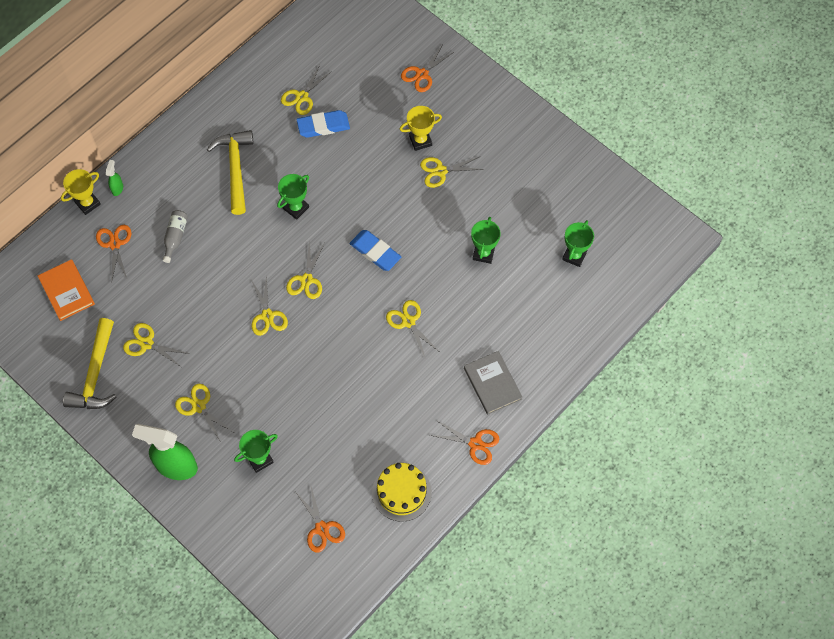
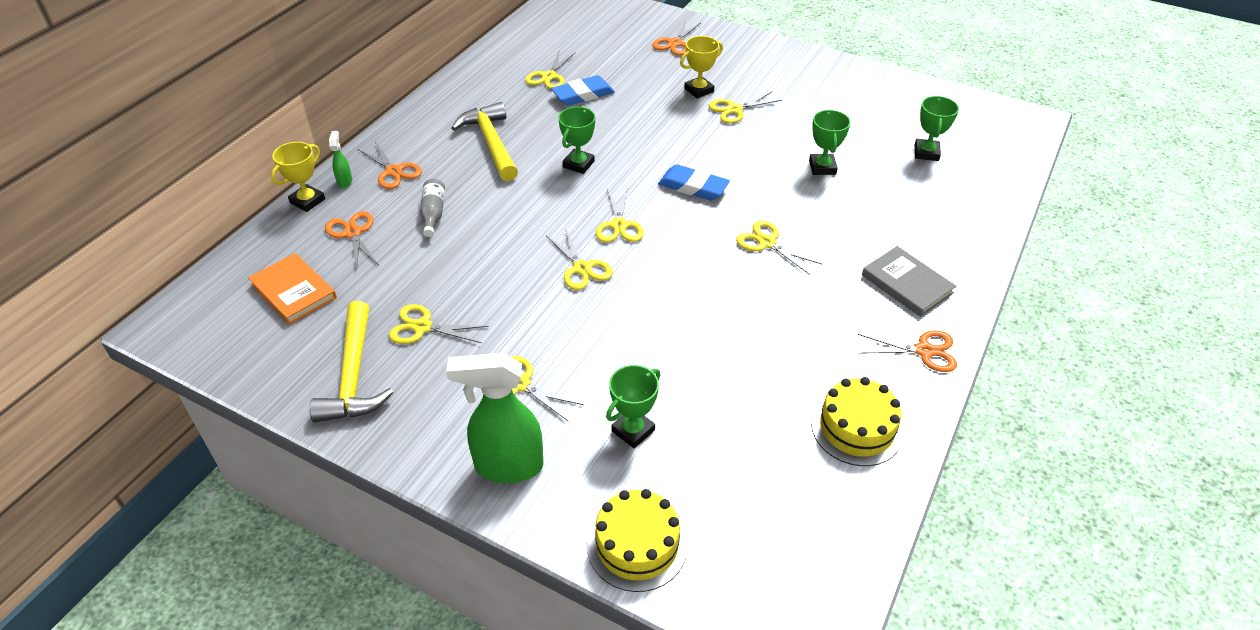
camera: 15 degrees left, 20 degrees down
orange scissors [296,487,345,553] -> orange scissors moved to [358,141,422,189]
none -> yellow cake [587,489,688,592]

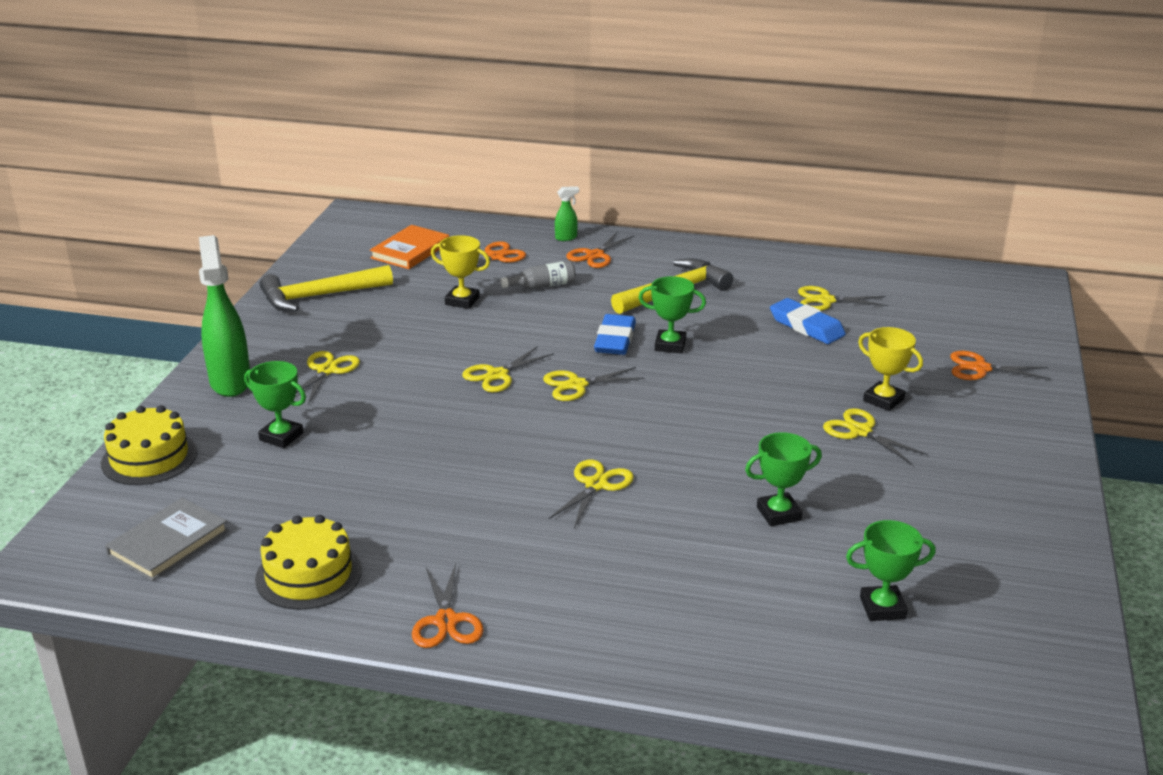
camera: 75 degrees right, 15 degrees down
yellow trophy [271,142,325,212] -> yellow trophy moved to [431,235,490,309]
yellow scissors [389,304,489,344] -> none
blue eraser [658,164,730,201] -> blue eraser moved to [594,314,636,355]
grey book [862,246,956,317] -> grey book moved to [105,498,229,581]

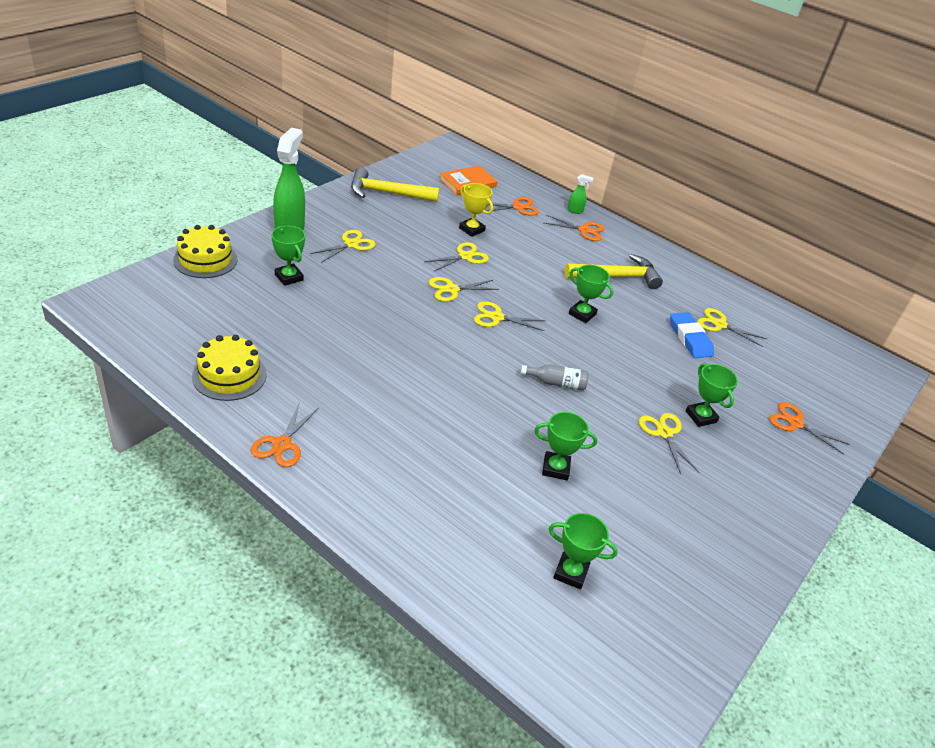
camera: 20 degrees right, 10 degrees up
grey book [105,498,229,581] -> none
grey bottle [500,261,576,289] -> grey bottle moved to [521,364,589,390]
yellow scissors [548,460,634,528] -> yellow scissors moved to [424,242,489,272]
orange scissors [566,232,635,268] -> orange scissors turned 135 degrees counterclockwise [545,215,604,241]
blue eraser [594,314,636,355] -> none
yellow trophy [858,327,923,411] -> green trophy [686,363,738,427]

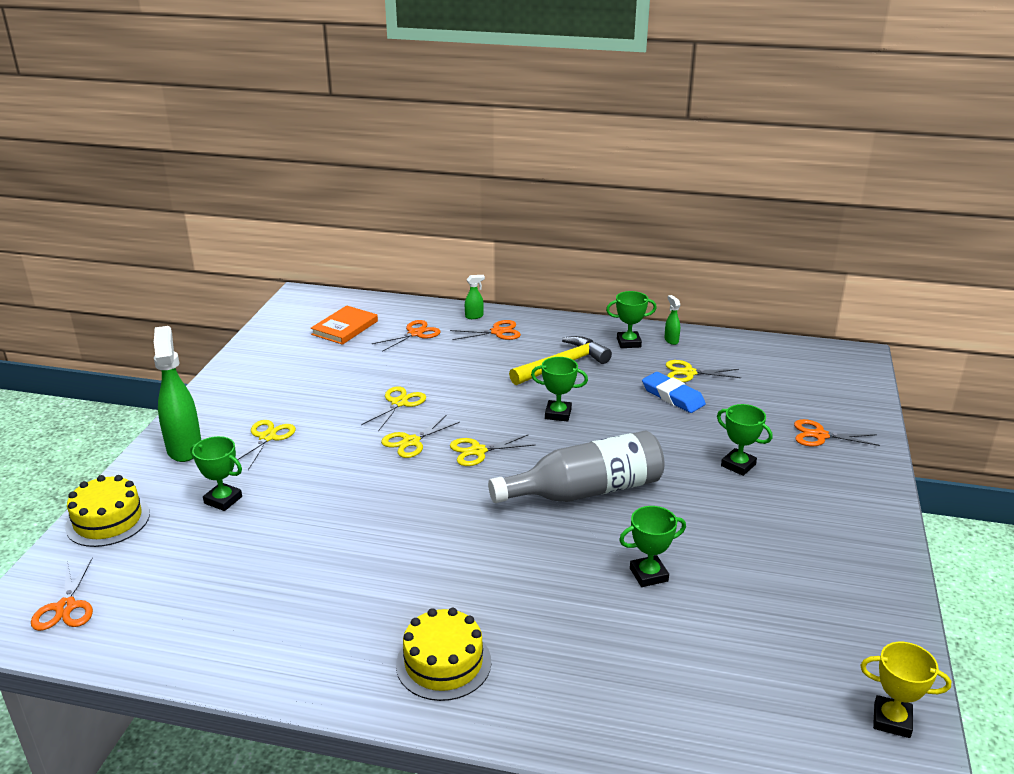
camera: 20 degrees left, 10 degrees down
yellow cake [192,335,266,401] -> yellow cake moved to [396,608,491,701]
orange scissors [251,402,319,467] -> orange scissors moved to [31,557,93,631]
yellow hammer [351,167,439,202] -> none
yellow trophy [459,183,493,237] -> yellow trophy moved to [860,642,951,738]
grey bottle [521,364,589,390] -> grey bottle [488,430,665,503], size x2.29
green trophy [549,513,618,589] -> green trophy moved to [606,291,657,348]
yellow scissors [639,413,699,474] -> none
none -> green spray bottle [664,295,680,345]

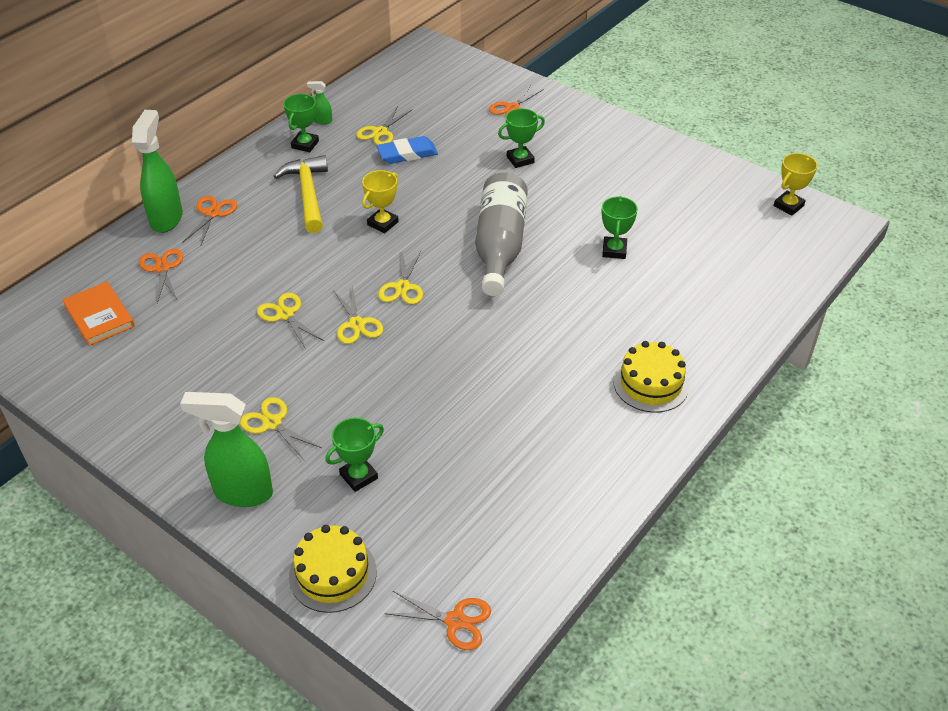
camera: 65 degrees left, 15 degrees up
green spray bottle [465,275,485,319] -> green spray bottle [132,110,183,233], size x2.28
green trophy [531,357,588,422] -> yellow trophy [362,170,399,233]

